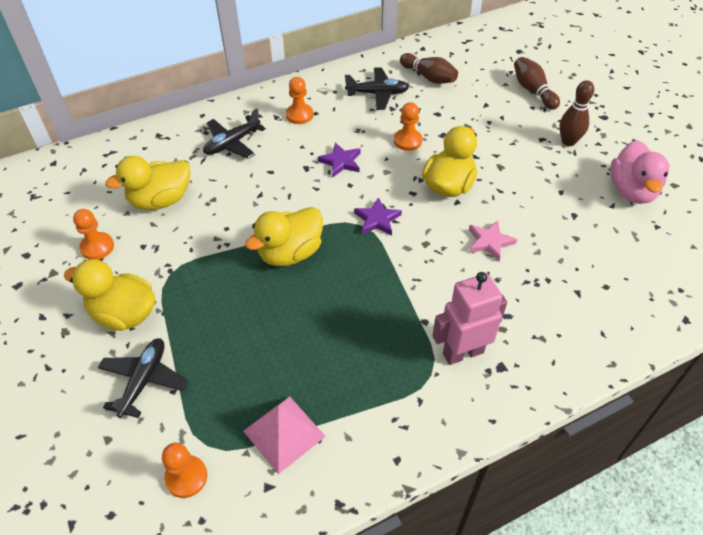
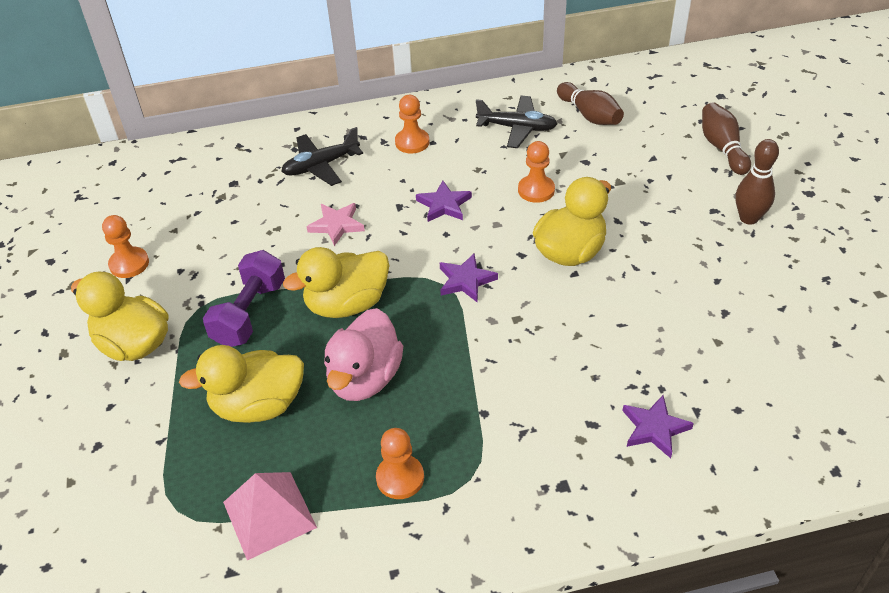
camera: 15 degrees right, 5 degrees down
black plane [98,338,188,418] -> none
yellow duck [105,156,190,210] -> yellow duck moved to [179,345,304,423]
orange pawn [162,443,207,498] -> orange pawn moved to [376,428,424,499]
pink robot [432,272,507,365] -> none
pink star [469,220,517,261] -> pink star moved to [307,203,365,246]
pink duck [610,140,669,204] -> pink duck moved to [324,308,403,401]
none -> purple dumbbell [203,250,285,347]
none -> purple star [622,395,694,458]

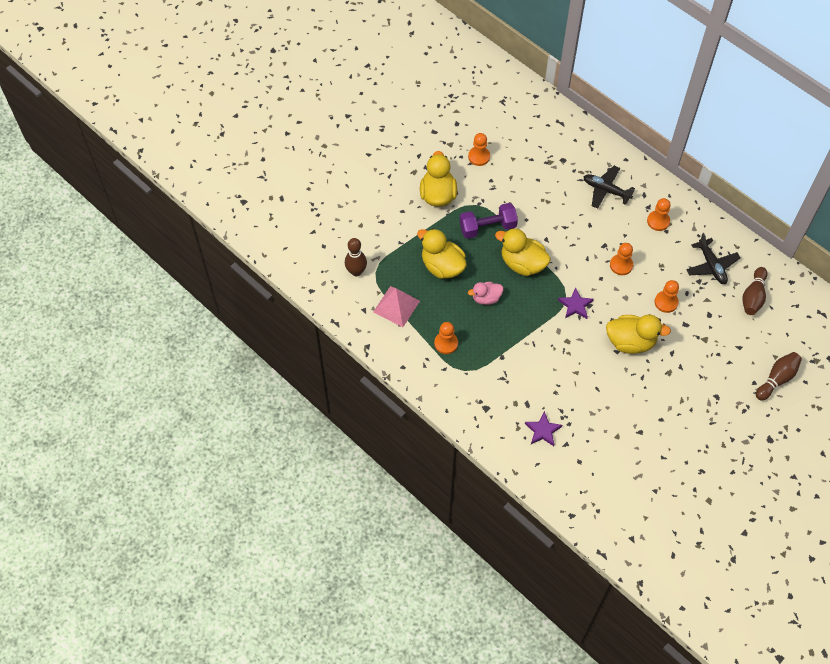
camera: 55 degrees right, 15 degrees up
pink star [307,203,365,246] -> none
pink duck [324,308,403,401] -> pink duck [468,282,503,305], size x0.60
purple star [416,181,472,222] -> orange pawn [610,243,633,275]
brown bowling pin [736,139,779,225] -> brown bowling pin moved to [345,238,367,276]

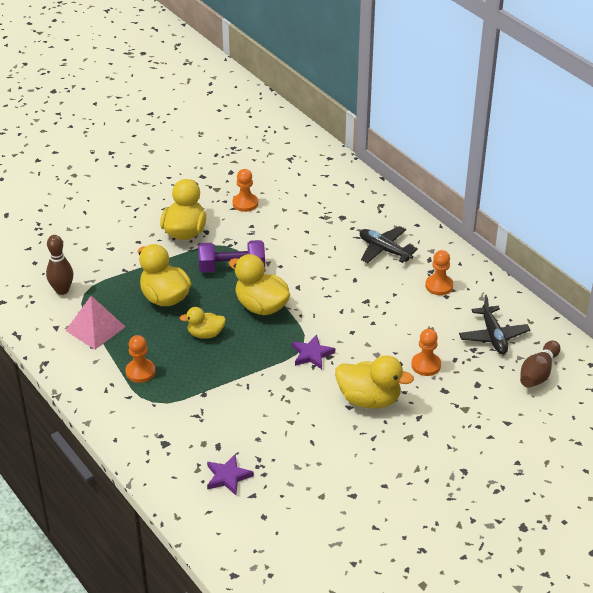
camera: 10 degrees right, 20 degrees down
pink duck [468,282,503,305] -> yellow duck [180,307,226,339]
orange pawn [610,243,633,275] -> none
brown bowling pin [756,352,802,401] -> none

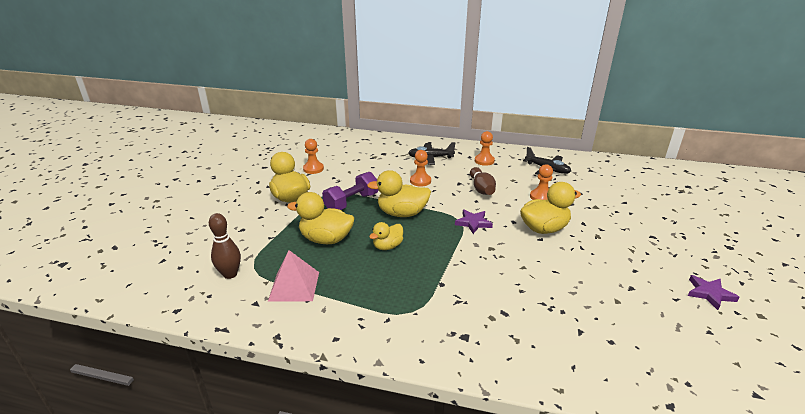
camera: 40 degrees left, 10 degrees down
orange pawn [125,335,156,383] -> orange pawn moved to [410,150,431,187]
purple star [207,454,254,495] -> purple star moved to [688,275,740,310]
brown bowling pin [520,341,560,388] -> brown bowling pin moved to [470,167,496,195]

